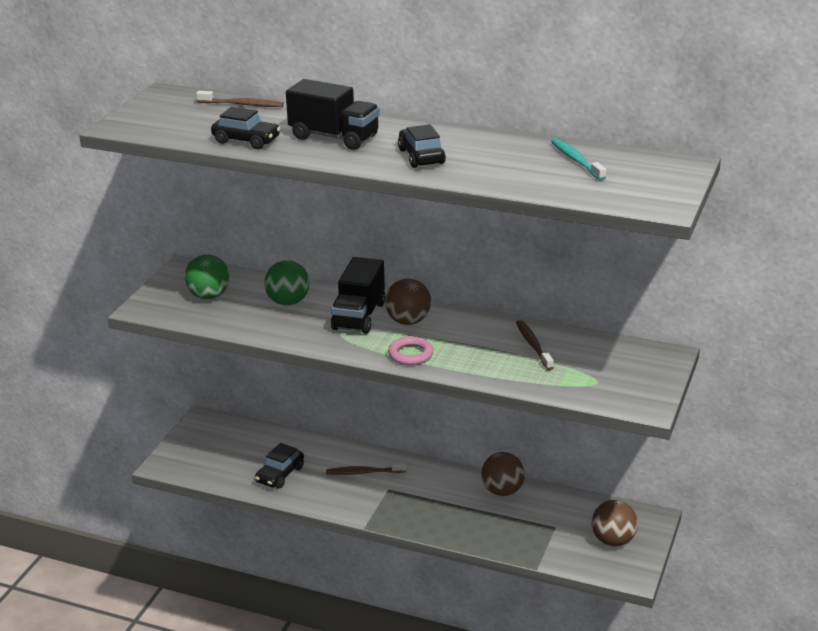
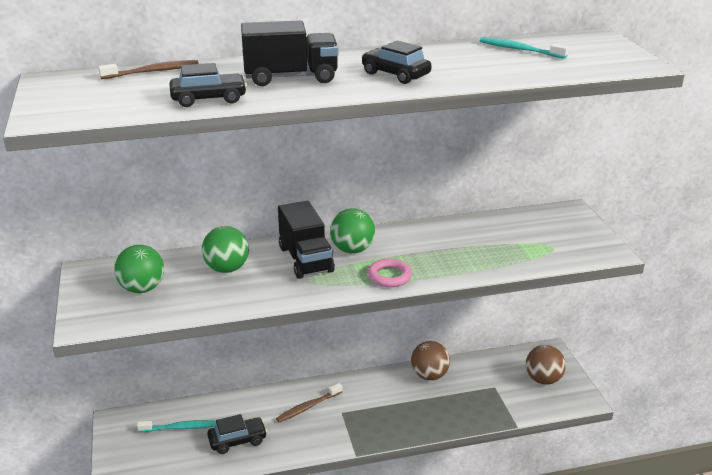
camera: 35 degrees left, 0 degrees up
black car [255,443,304,489] -> black car turned 105 degrees counterclockwise [207,414,267,454]
brown ball [385,279,431,325] -> green ball [330,208,375,253]
brown toothbrush [516,320,554,370] -> none
none -> turquoise toothbrush [137,420,216,432]

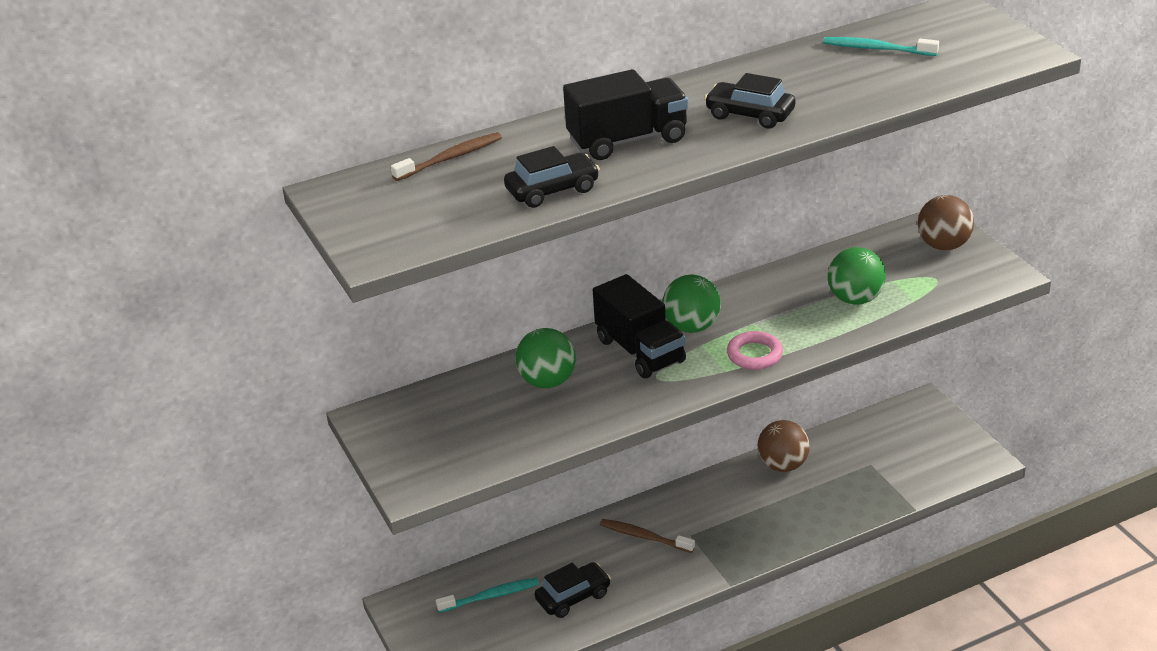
camera: 10 degrees left, 5 degrees up
green ball [114,245,164,293] -> green ball moved to [828,247,886,305]
brown toothbrush [276,383,343,422] -> brown toothbrush turned 75 degrees clockwise [600,519,695,553]
brown ball [526,345,566,385] -> brown ball moved to [918,195,974,250]

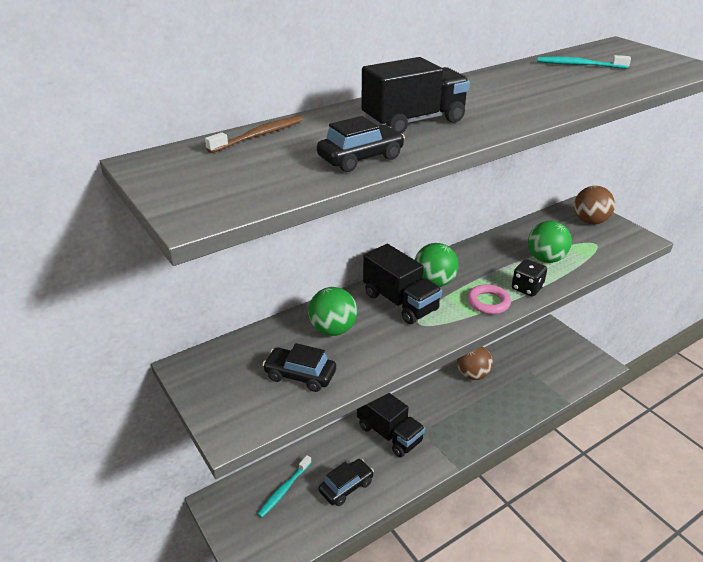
camera: 10 degrees left, 0 degrees up
turquoise toothbrush [436,578,539,613] -> turquoise toothbrush turned 150 degrees clockwise [257,455,312,518]
brown toothbrush [600,519,695,553] -> black truck [357,393,425,457]
black car [704,73,795,128] -> black car moved to [263,343,336,392]
none -> black dice [512,259,547,296]

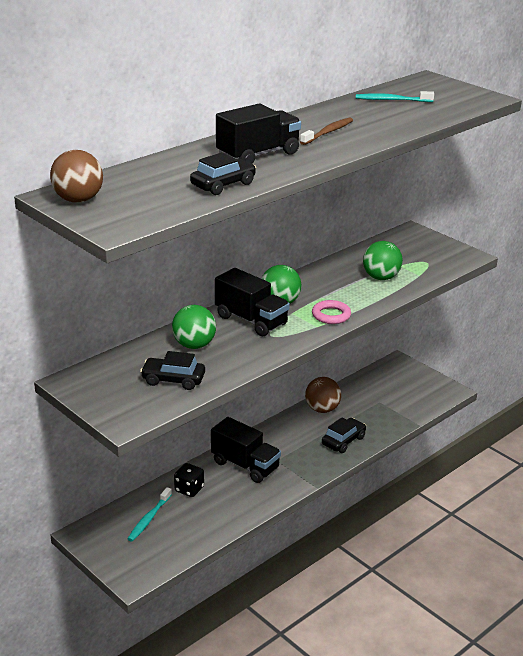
camera: 10 degrees left, 5 degrees down
brown toothbrush [205,116,303,153] -> brown toothbrush moved to [300,117,353,145]
black car [319,459,374,506] -> black car moved to [322,417,366,453]
black dice [512,259,547,296] -> black dice moved to [174,463,204,497]
brown ball [574,186,615,224] -> brown ball moved to [50,150,103,203]

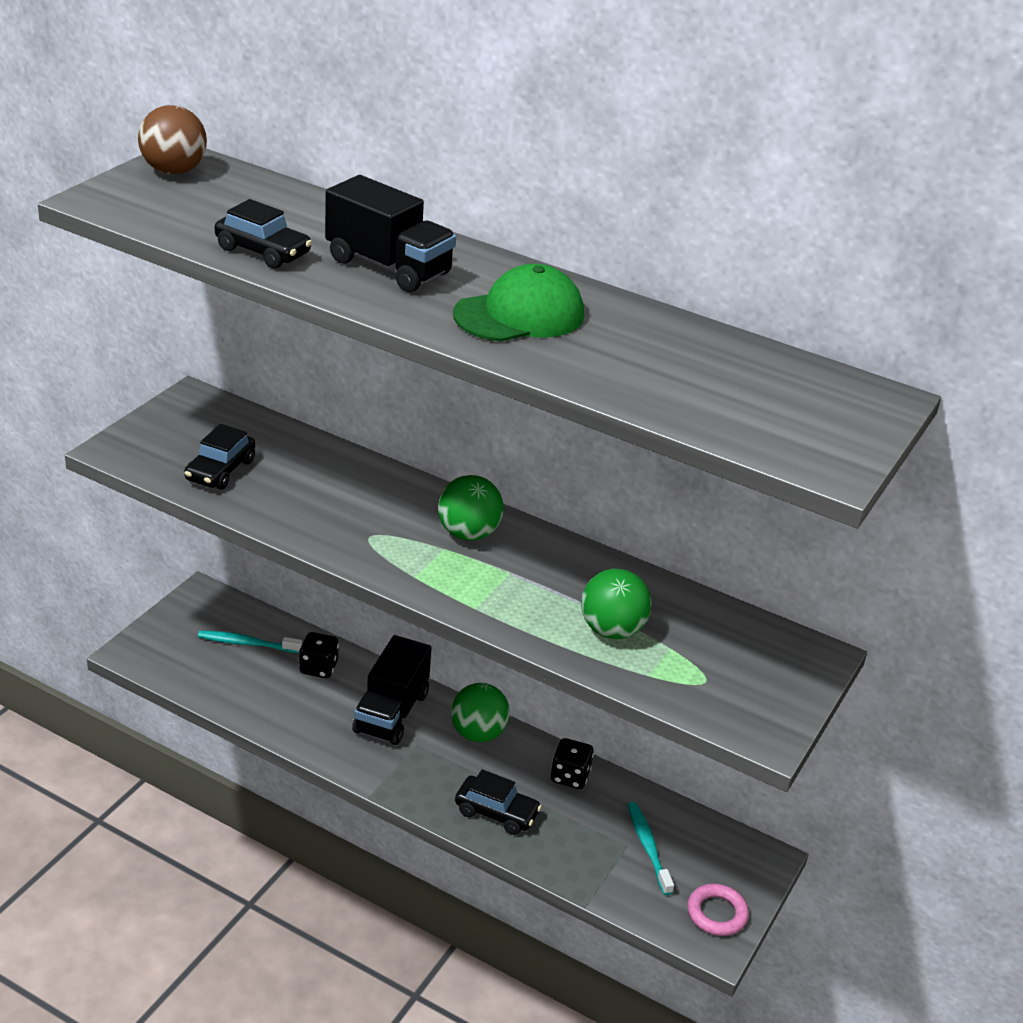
camera: 70 degrees right, 5 degrees up
black car [140,351,205,390] -> black car turned 150 degrees counterclockwise [184,424,255,490]
green ball [172,305,216,349] -> green ball moved to [451,683,510,742]
black truck [215,268,290,336] -> none
brown toothbrush [300,117,353,145] -> green cap [453,264,584,342]
brown ball [305,377,341,413] -> black dice [551,738,594,789]
pink ring [312,300,351,324] -> pink ring moved to [687,884,749,936]
turquoise toothbrush [356,91,434,102] -> turquoise toothbrush moved to [627,802,674,895]

